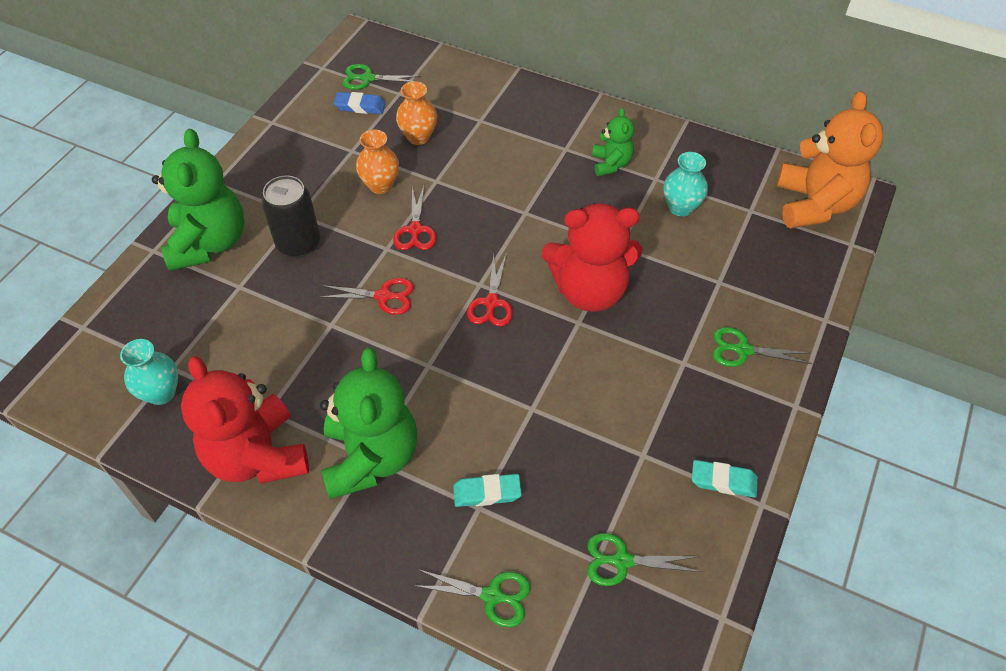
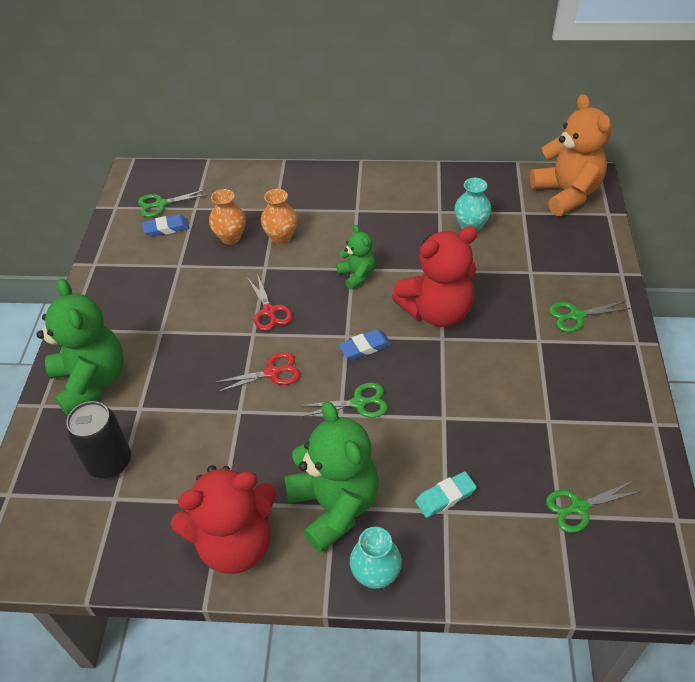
camera: 20 degrees left, 5 degrees down
turquoise vase [120,339,178,405] -> turquoise vase moved to [350,527,402,589]
red teddy bear [181,356,309,484] -> red teddy bear turned 60 degrees counterclockwise [171,465,276,574]
black can [262,176,320,258] -> black can moved to [66,401,131,478]
orange vase [356,130,399,194] -> orange vase moved to [261,189,297,244]
green scissors [416,569,531,627] -> green scissors moved to [299,383,388,418]
red scissors [467,253,513,327] -> blue eraser [338,329,391,360]
green teddy bear [592,108,634,176] -> green teddy bear moved to [336,225,375,290]
turquoise eraser [692,460,758,498] -> none

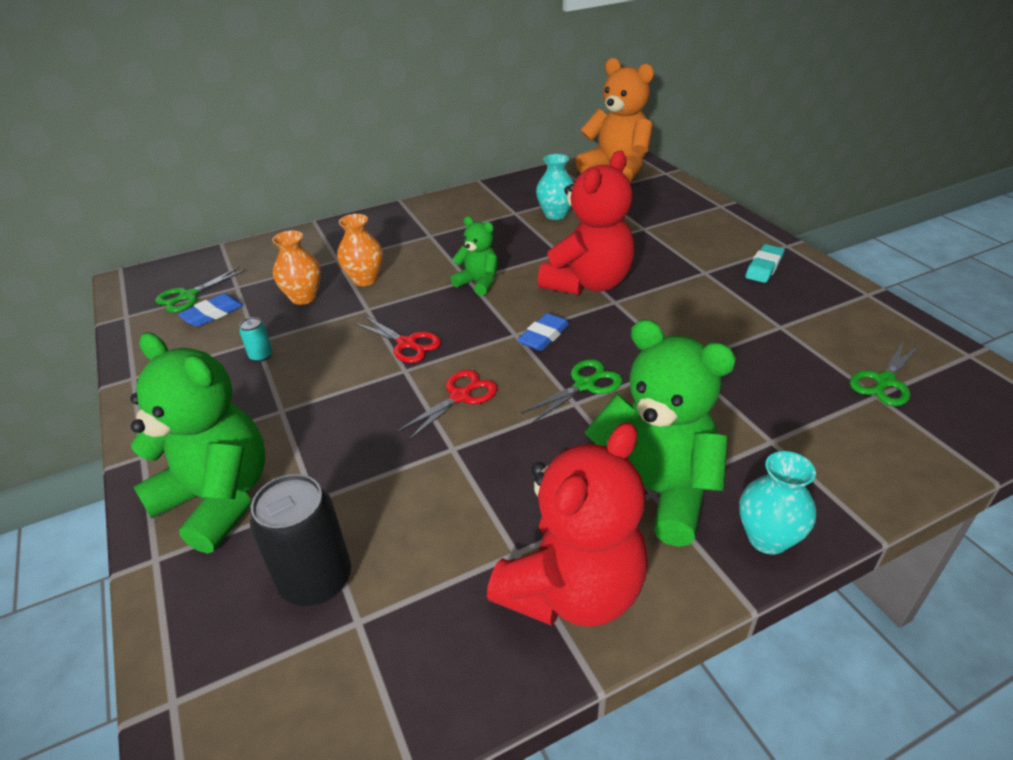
camera: 30 degrees left, 10 degrees down
turquoise eraser [415,471,477,518] -> turquoise eraser moved to [745,244,784,283]
green scissors [549,301,632,332] -> none
none -> turquoise can [239,317,273,362]

